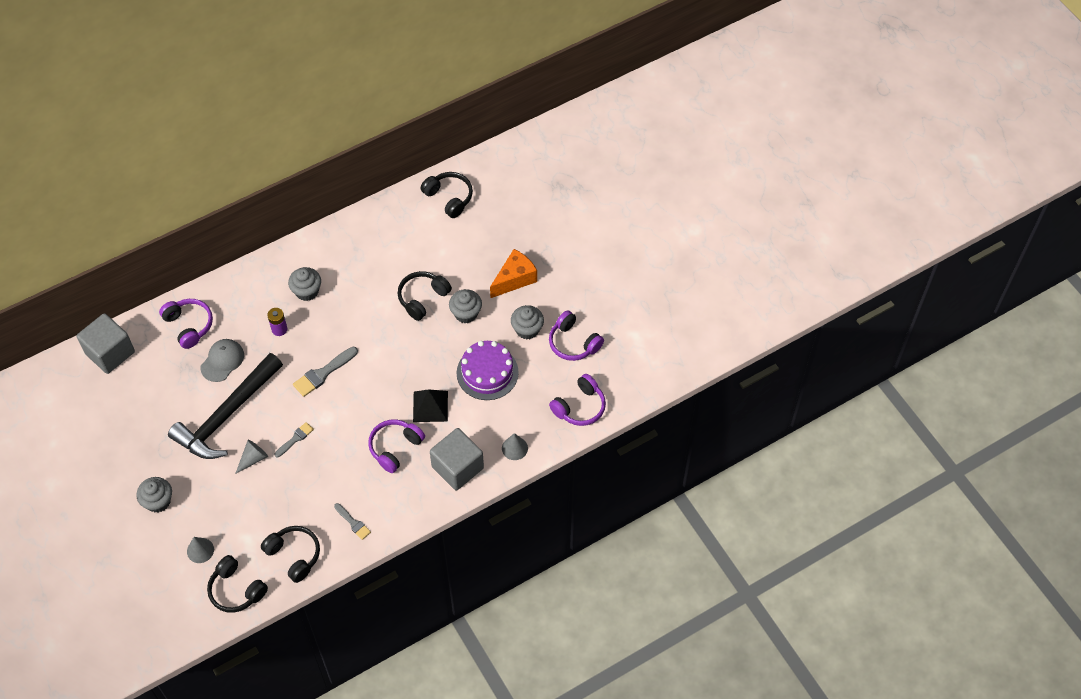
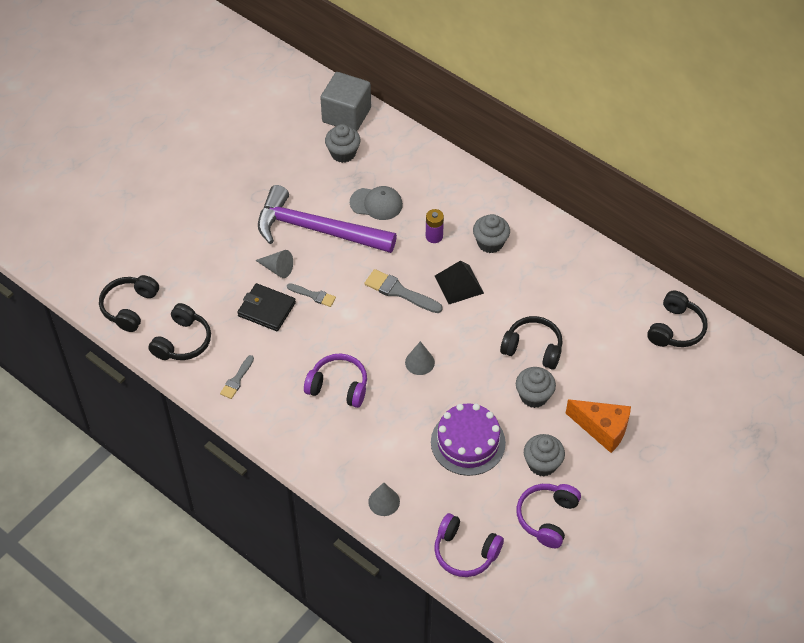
camera: 70 degrees right, 5 degrees down
grey cupcake [137,477,172,513] -> grey cupcake moved to [325,124,360,163]
purple headphones [159,299,213,349] -> none
black hammer [168,353,283,459] -> purple hammer [258,185,397,253]
grey cone [187,537,214,563] -> grey cone moved to [405,341,435,375]
black pyramid [413,389,448,422] -> black pyramid moved to [435,260,484,304]
grey cube [430,428,484,491] -> none
none -> black wallet [237,283,296,331]

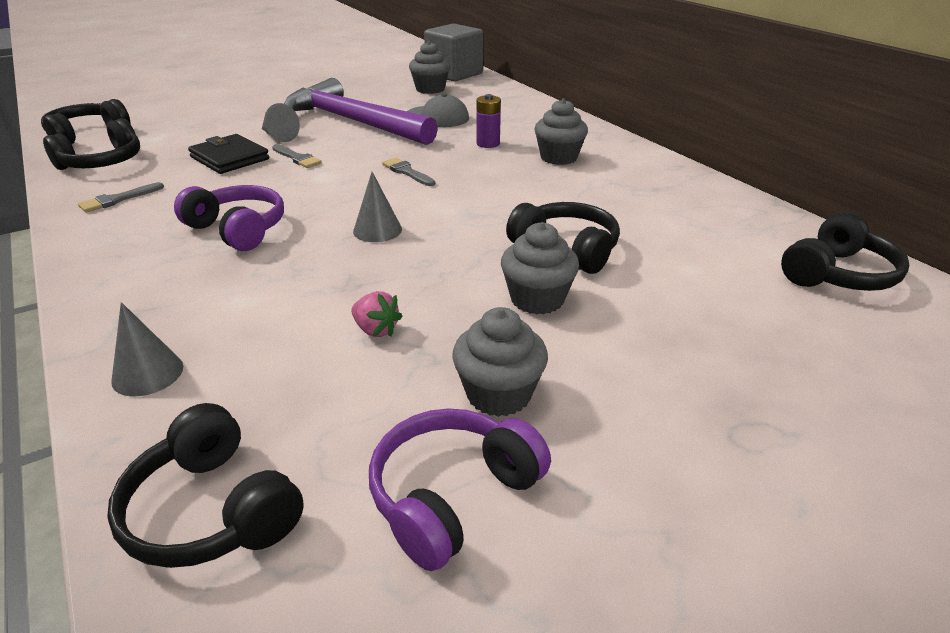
camera: 20 degrees right, 20 degrees down
grey brush [364,269,443,313] -> grey brush [382,158,435,186], size x0.62
purple cake [431,403,506,476] -> pink strawberry [351,291,403,337]
purple headphones [434,513,504,577] -> black headphones [107,403,304,568]
black pyramid [435,260,484,304] -> none
orange cheese [566,399,631,453] -> none

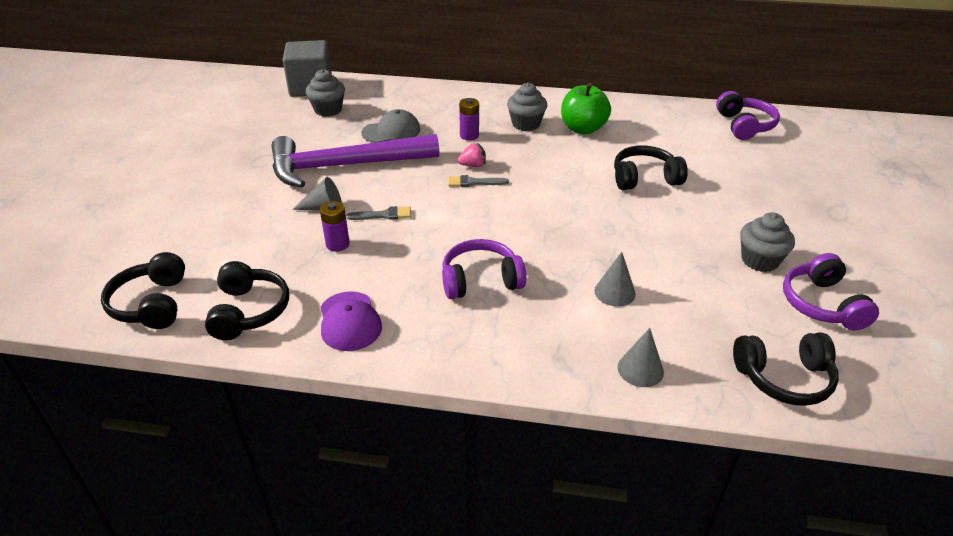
camera: 50 degrees left, 5 degrees up
grey brush [78,182,164,213] -> purple cap [321,291,382,351]
black wallet [188,134,269,174] -> purple battery [320,201,350,252]
pink strawberry [351,291,403,337] -> pink strawberry moved to [458,143,486,167]
grey cone [353,172,402,242] -> grey cone moved to [594,252,636,307]
grey cupcake [501,222,579,314] -> none
black headphones [781,212,909,291] -> purple headphones [716,91,780,140]
none -> green apple [561,83,611,134]

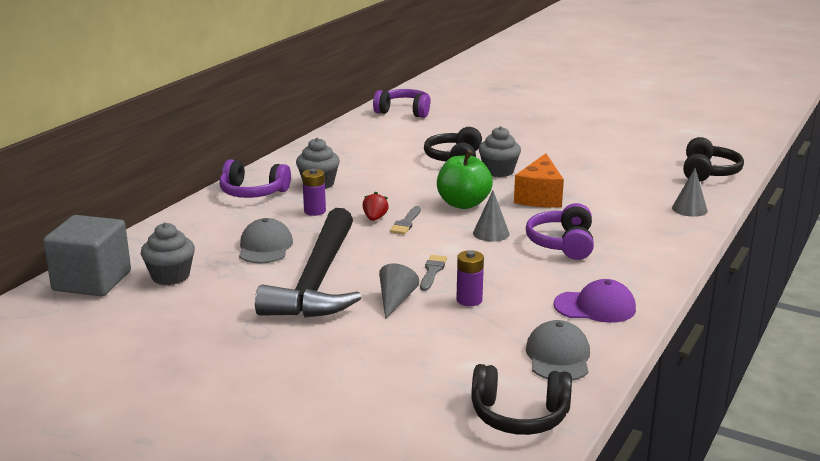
camera: 70 degrees left, 15 degrees down
black headphones [205,261,289,340] -> grey cap [526,320,590,381]
purple hammer [272,134,439,187] -> black hammer [255,208,362,318]
pink strawberry [458,143,486,167] -> red strawberry [362,191,389,221]
green apple [561,83,611,134] -> green apple moved to [437,150,493,209]
grey cone [594,252,636,307] -> grey cone moved to [473,191,510,242]
grey cupcake [740,212,795,272] -> grey cupcake moved to [479,126,521,177]
purple headphones [783,253,879,330] -> purple headphones moved to [220,159,291,198]
none -> orange cheese [514,153,564,208]

